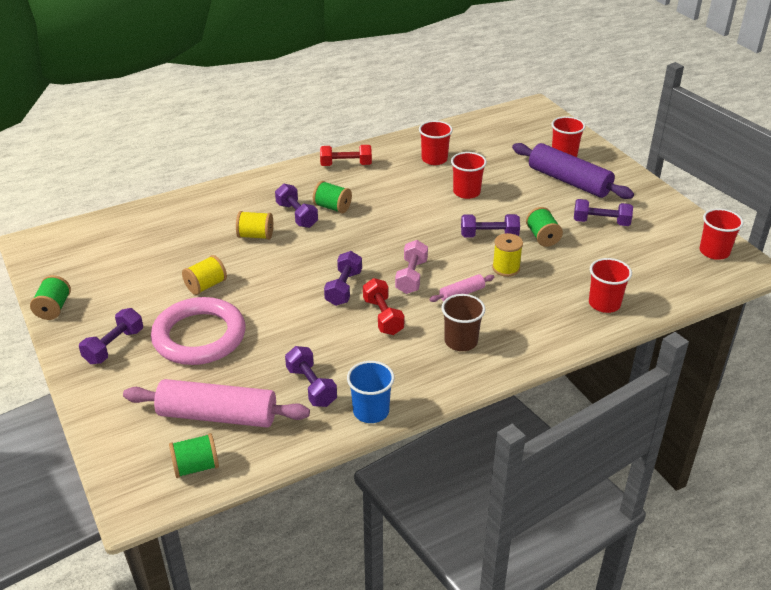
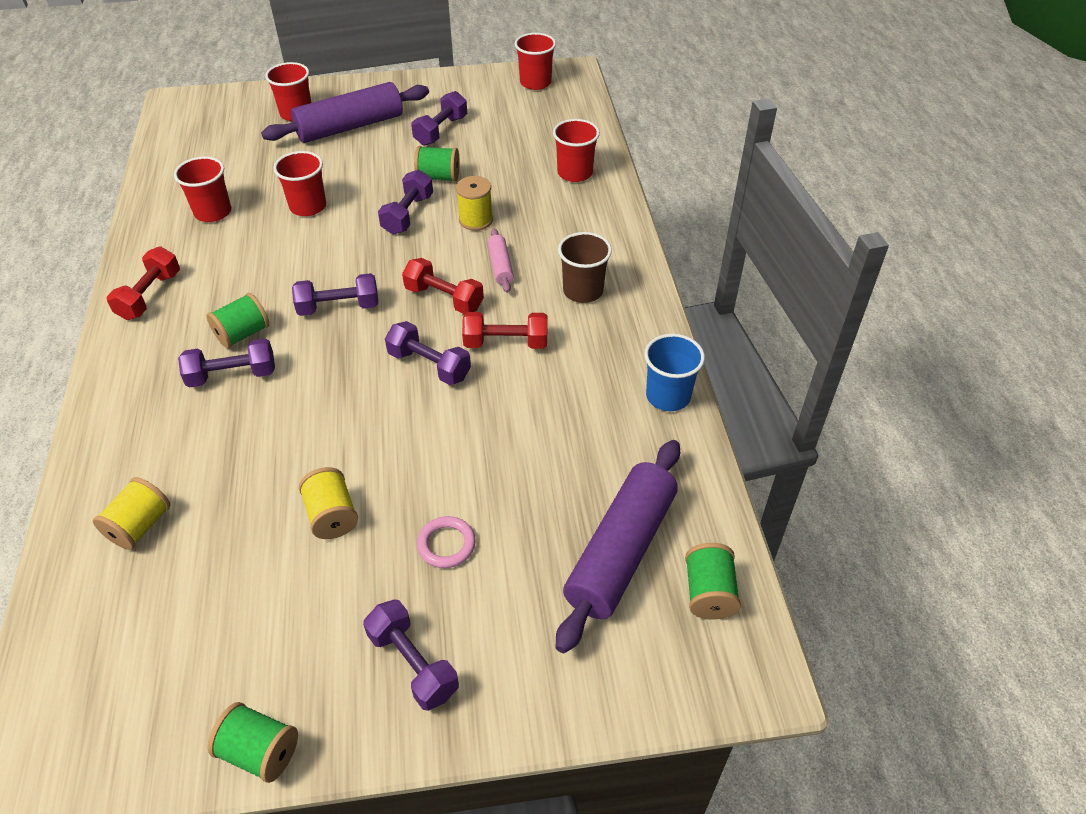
camera: 70 degrees left, 10 degrees up
pink rolling pin [123,379,310,428] -> purple rolling pin [556,440,680,653]
pink ring [151,297,246,365] -> pink ring [417,516,476,568], size x0.41
yellow spool [236,211,273,240] -> yellow spool moved to [93,477,170,550]
purple dumbbell [285,346,337,407] -> purple dumbbell moved to [292,273,378,316]
pink dumbbell [395,240,428,294] -> red dumbbell [402,258,484,314]

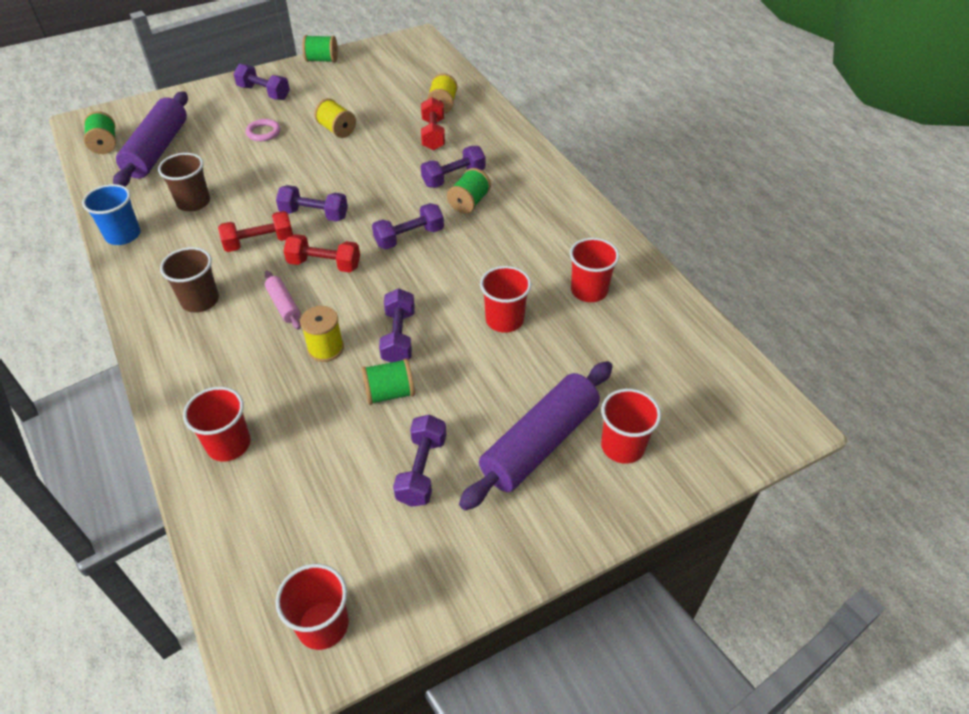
camera: 160 degrees right, 0 degrees up
red dumbbell [107,247,180,320] -> red dumbbell moved to [421,97,445,150]
none -> brown cup [158,153,210,211]

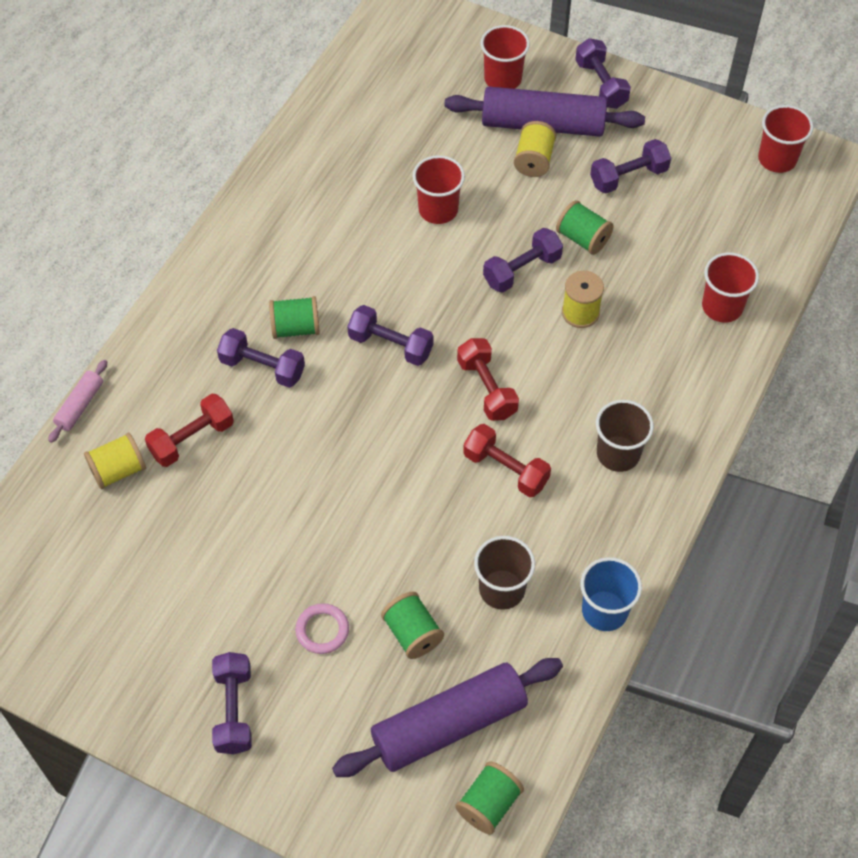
camera: 125 degrees left, 10 degrees up
pink rolling pin [265,271,301,330] -> pink rolling pin moved to [48,360,107,443]
purple dumbbell [276,185,348,221] -> purple dumbbell moved to [575,38,631,109]
green spool [302,35,338,62] -> green spool moved to [381,592,444,659]
yellow spool [314,98,356,138] -> yellow spool moved to [514,121,556,177]
red cup [570,238,619,302] -> none

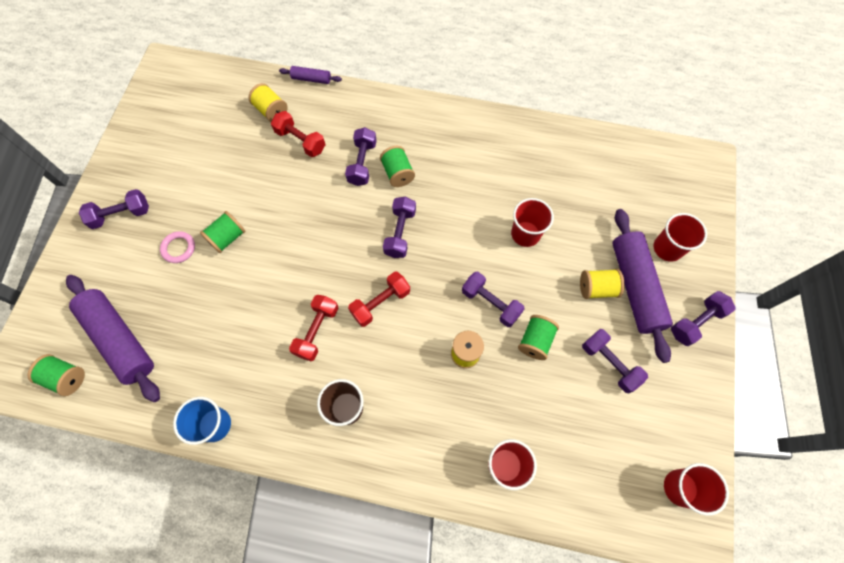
camera: 75 degrees right, 10 degrees up
pink rolling pin [48,360,107,443] -> purple rolling pin [279,66,342,84]
green spool [381,592,444,659] -> green spool moved to [200,211,246,253]
brown cup [474,536,535,610] -> none

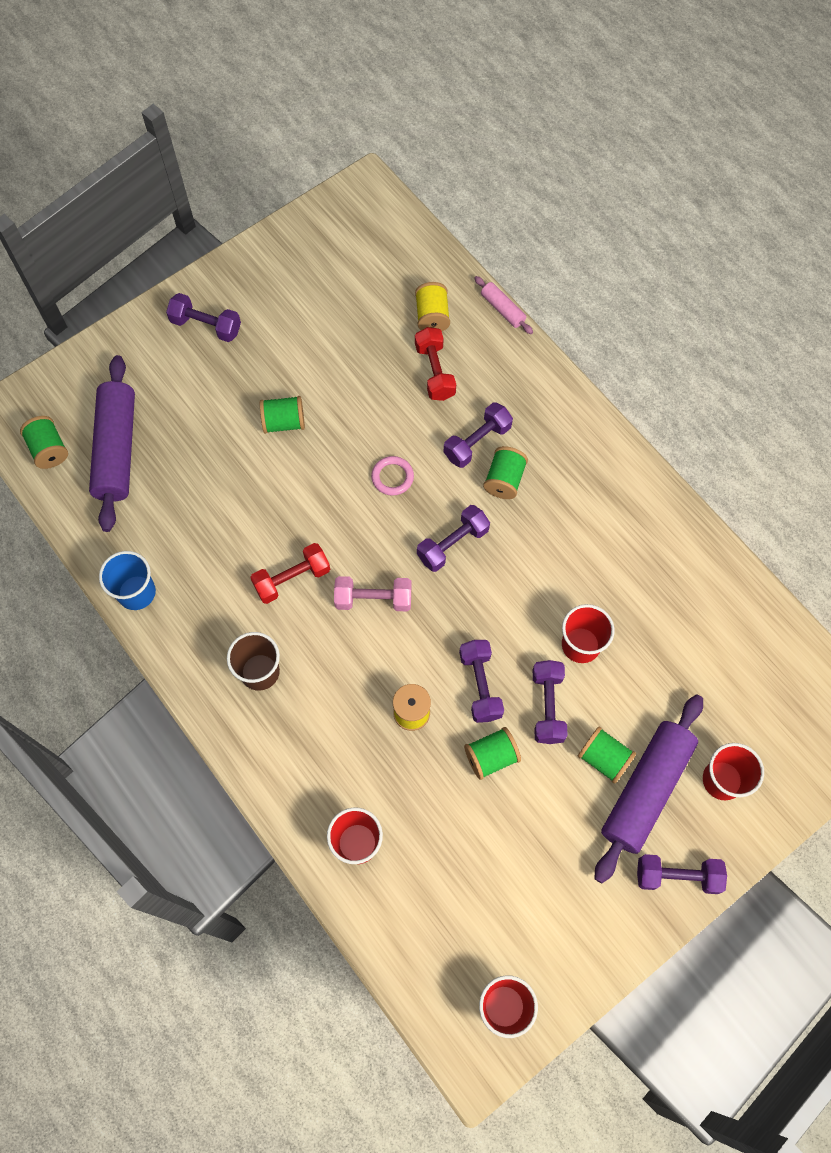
camera: 40 degrees right, 0 degrees up
pink ring [160,231,195,263] -> pink ring moved to [371,456,414,496]
purple rolling pin [279,66,342,84] -> pink rolling pin [474,276,533,334]
red dumbbell [348,272,410,327] -> pink dumbbell [334,576,411,611]
yellow spool [580,269,624,299] -> green spool [577,727,636,784]
purple dumbbell [582,329,648,393] -> purple dumbbell moved to [533,660,568,744]

